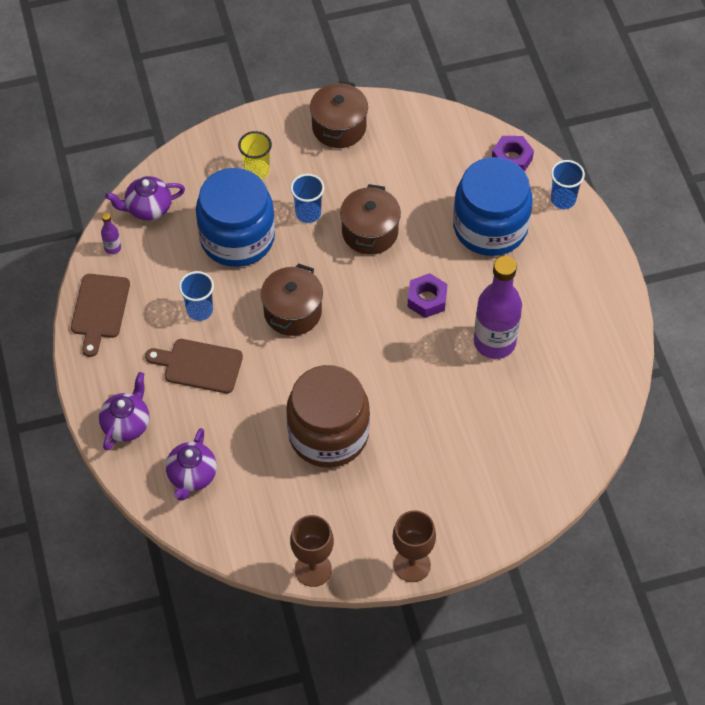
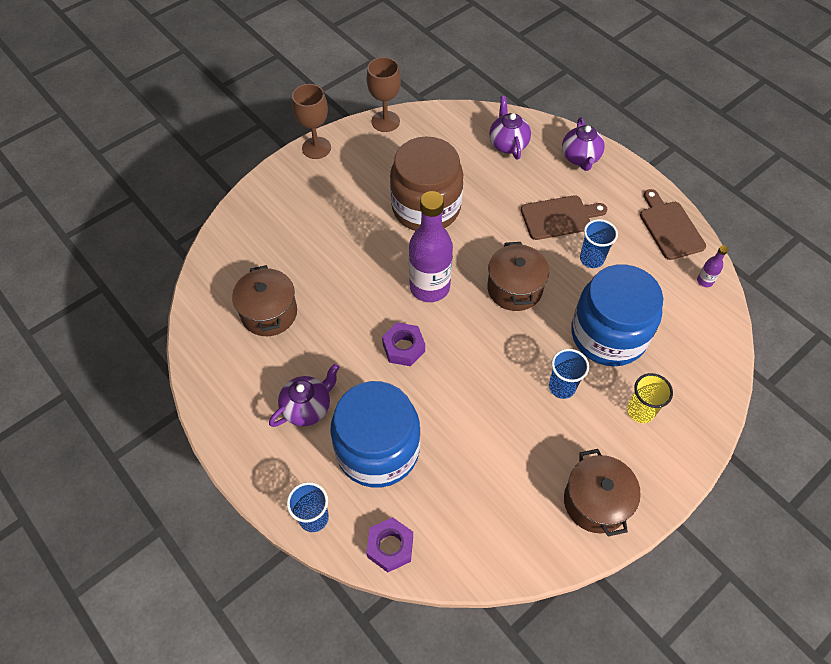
camera: 155 degrees right, 0 degrees up
purple teapot [105,176,185,221] -> purple teapot moved to [269,364,339,427]
brown pot [340,184,401,255] -> brown pot moved to [232,265,297,336]
purple bottle [474,256,522,359] -> purple bottle moved to [409,191,453,302]

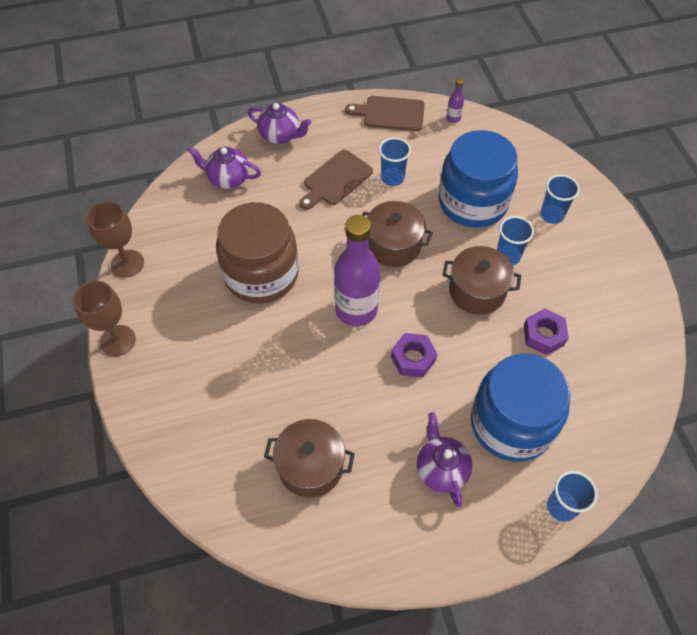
camera: 65 degrees left, 0 degrees up
purple nut [366,517,413,572] -> purple nut moved to [524,309,569,355]
brown cutting board [521,195,608,240] -> brown cutting board turned 150 degrees counterclockwise [299,150,373,210]
brown pot [564,449,641,537] -> brown pot moved to [442,246,521,315]
yellow cup [627,373,673,423] -> blue cup [540,175,580,224]

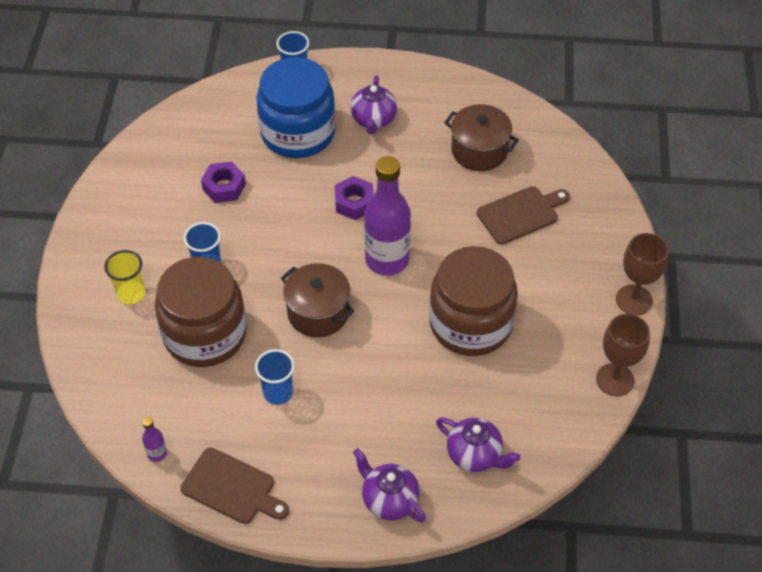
camera: 160 degrees left, 5 degrees down
brown cutting board [299,150,373,210] -> brown cutting board moved to [477,186,570,245]
blue jar [439,130,518,228] -> brown jar [155,257,247,367]
brown pot [442,246,521,315] -> none
blue cup [540,175,580,224] -> yellow cup [105,250,145,304]

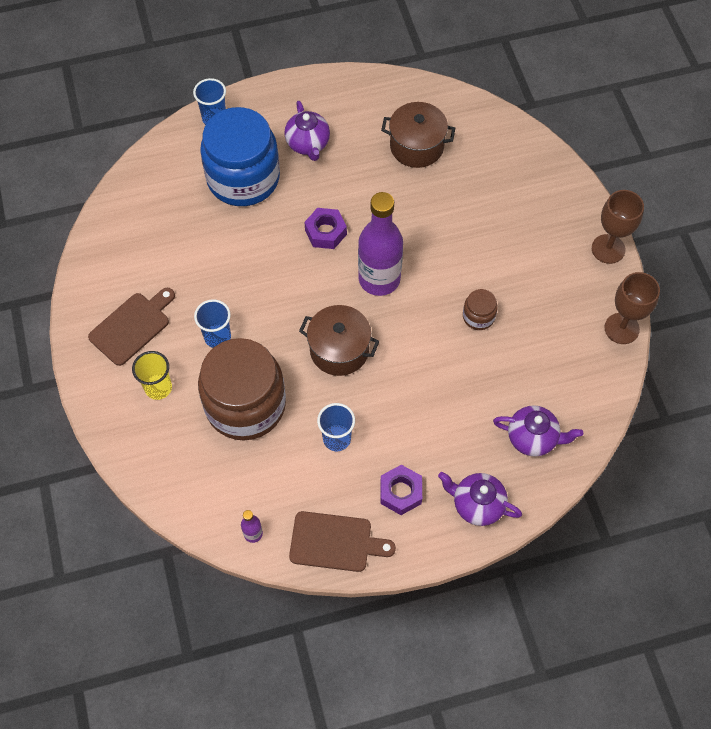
camera: 20 degrees left, 10 degrees up
purple nut [201,162,246,203] -> purple nut moved to [380,465,422,515]
brown jar [429,246,518,356] -> brown jar [463,289,498,330], size x0.42
brown cutting board [477,186,570,245] -> brown cutting board moved to [88,288,175,366]

